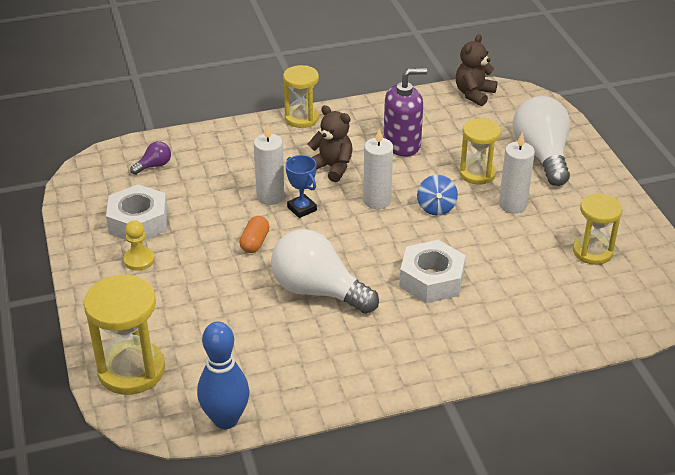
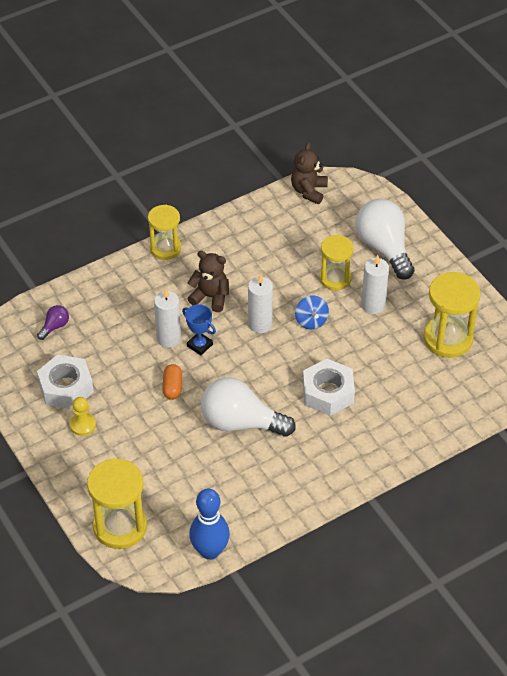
camera: 15 degrees left, 10 degrees up
purple soap dispenser [384,68,427,157] -> none
yellow hourglass [573,193,622,265] -> yellow hourglass [423,272,481,358], size x1.51

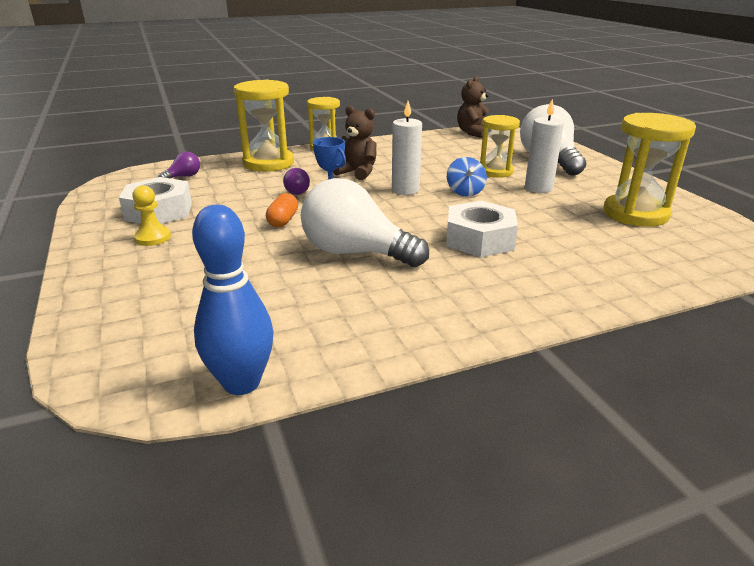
camera: 10 degrees right, 20 degrees down
yellow hourglass [87,458,147,549] -> yellow hourglass moved to [233,80,294,172]
white candle [154,288,181,348] -> purple light bulb [283,168,310,195]

